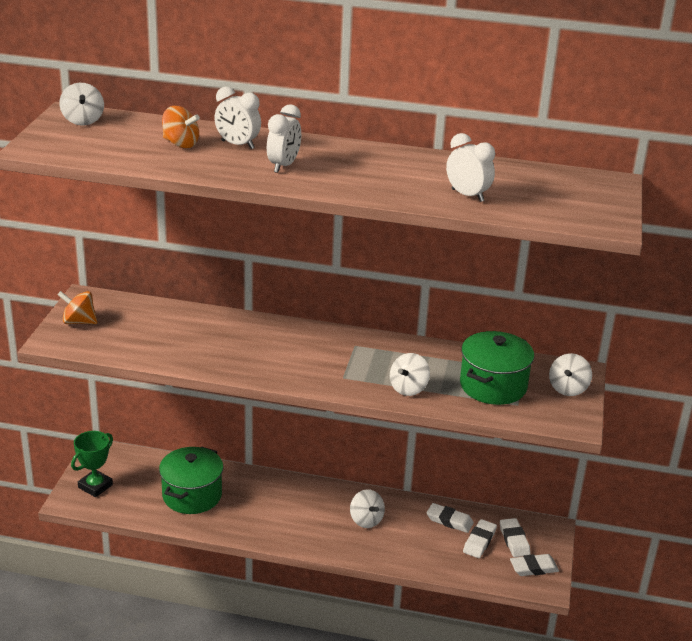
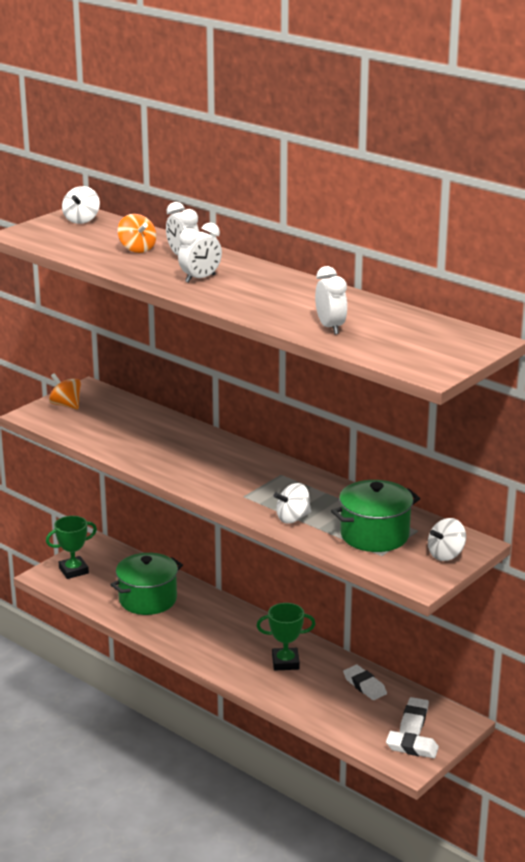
camera: 30 degrees right, 5 degrees down
white spinning top [350,489,385,528] -> green trophy [256,603,315,670]
white eraser [463,519,497,558] -> none

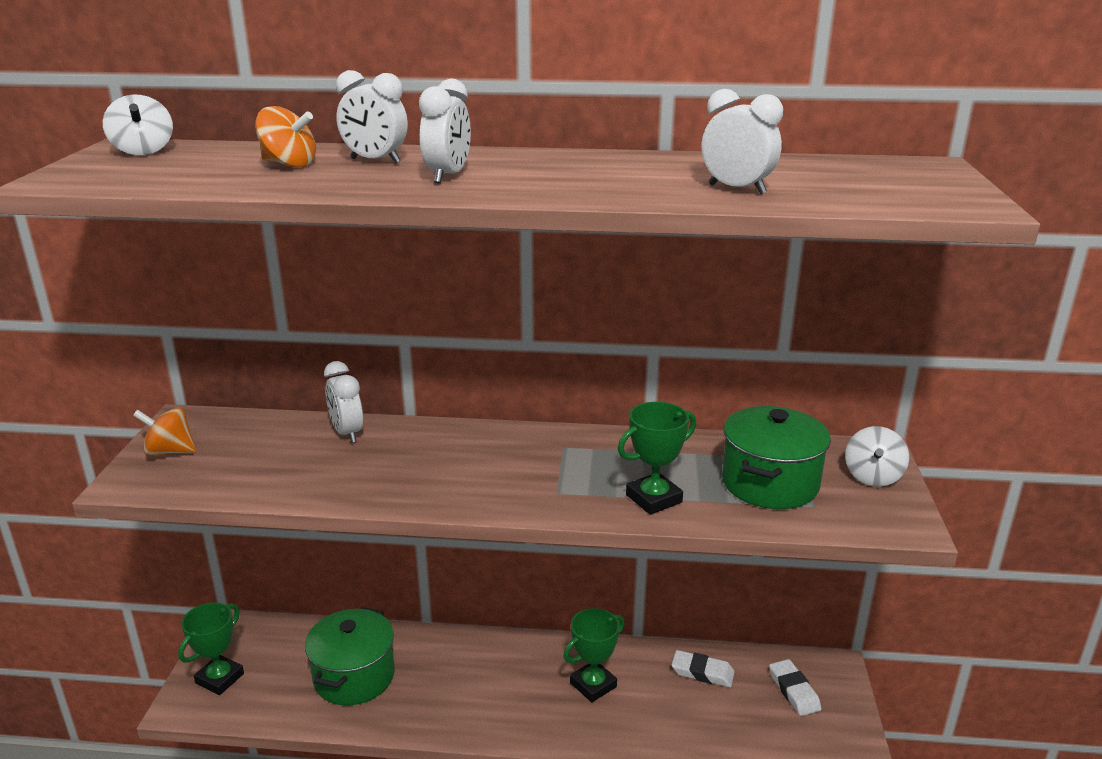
camera: 35 degrees left, 0 degrees up
white spinning top [274,483,311,523] -> green trophy [618,402,696,515]
white eraser [386,731,439,758] -> none
none -> white clock [324,361,363,443]

